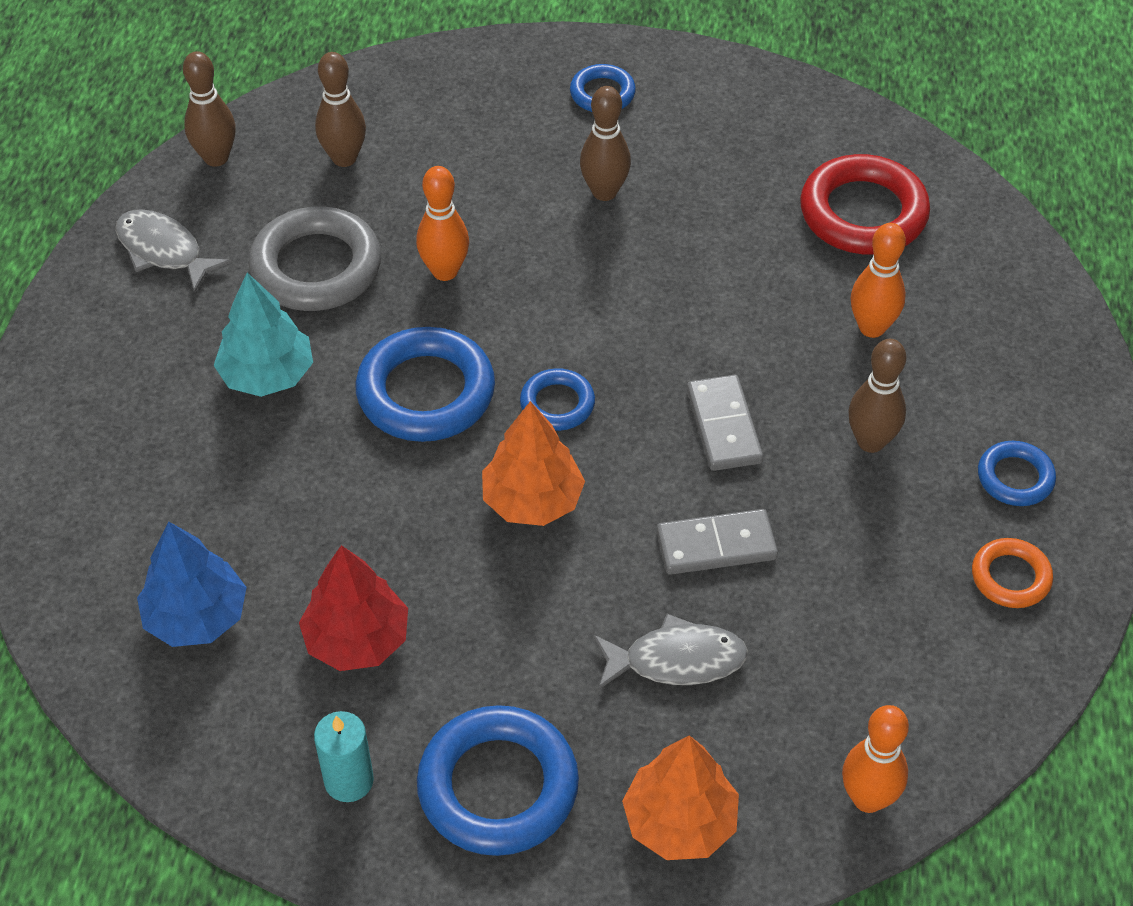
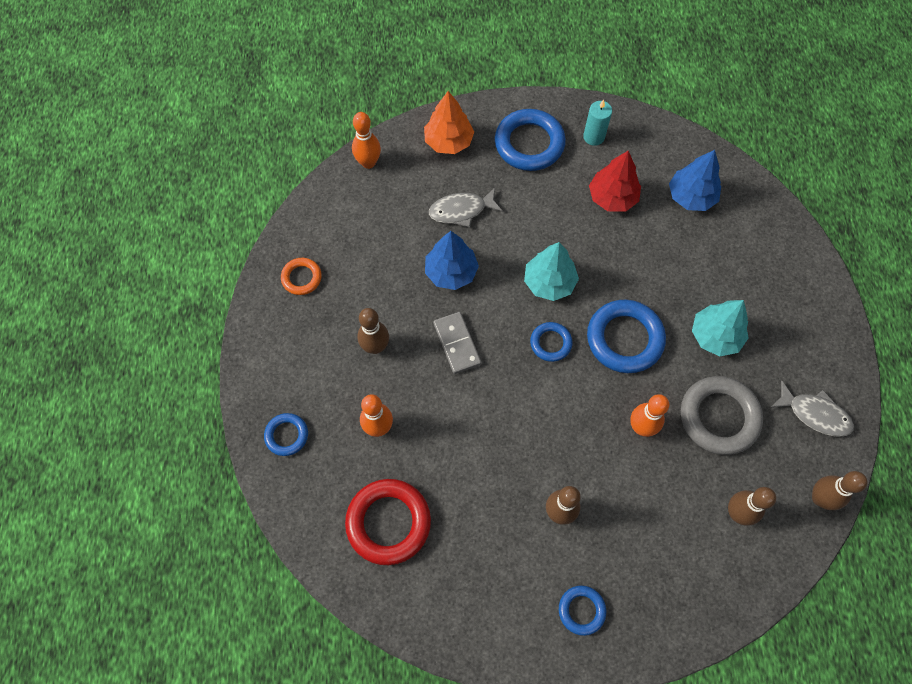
camera: 170 degrees right, 15 degrees up
orange tree [482,401,585,526] -> turquoise tree [524,242,579,301]
grey domino [657,509,778,575] -> blue tree [425,231,479,290]
blue ring [978,441,1056,506] -> blue ring moved to [264,413,308,456]

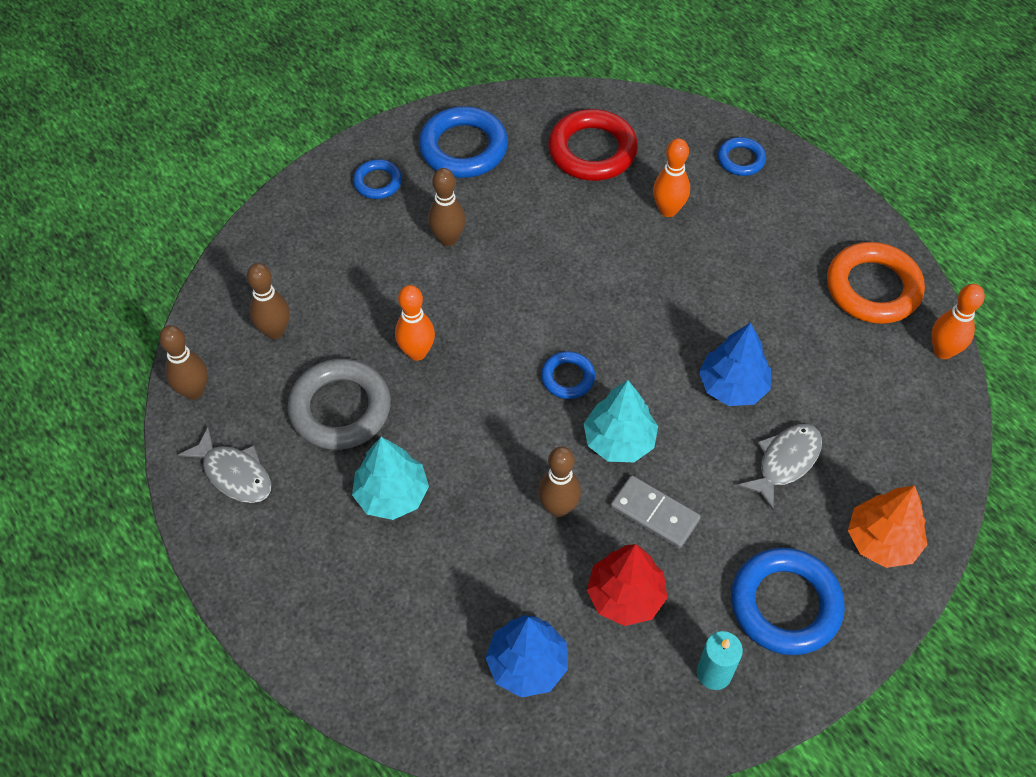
camera: 145 degrees right, 10 degrees down
orange ring [281,258,322,295] -> orange ring [827,242,925,324], size x1.86
orange bowling pin [352,112,381,169] -> orange bowling pin moved to [931,284,985,359]
brown bowling pin [357,308,389,354] -> brown bowling pin moved to [538,446,581,517]
grey domino [433,312,481,374] -> grey domino moved to [610,475,701,549]
blue ring [587,300,666,373] -> blue ring moved to [419,106,508,178]
grey fish [770,381,854,437] -> grey fish turned 135 degrees counterclockwise [178,427,271,503]

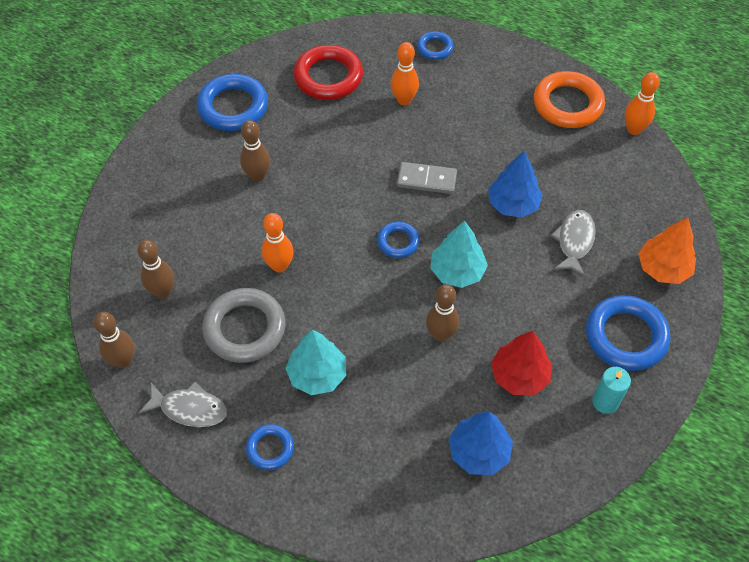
camera: 25 degrees left, 0 degrees up
blue ring [353,159,402,199] -> blue ring moved to [246,424,294,470]
grey domino [610,475,701,549] -> grey domino moved to [397,162,457,194]

